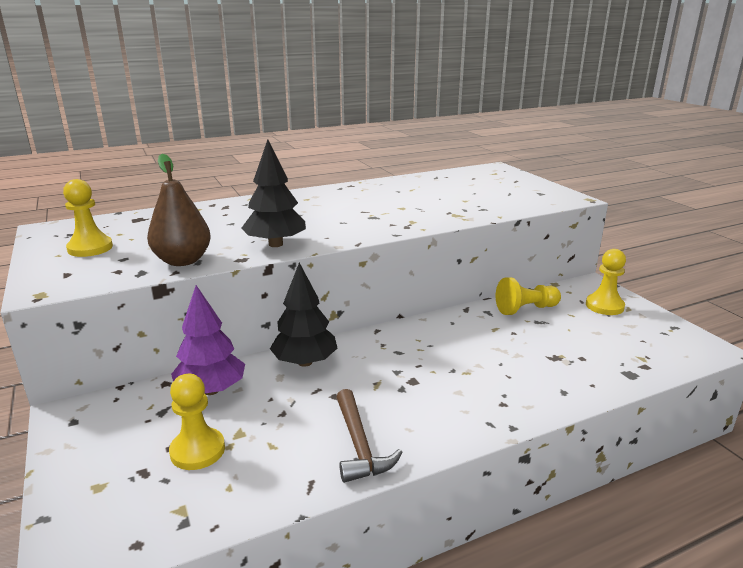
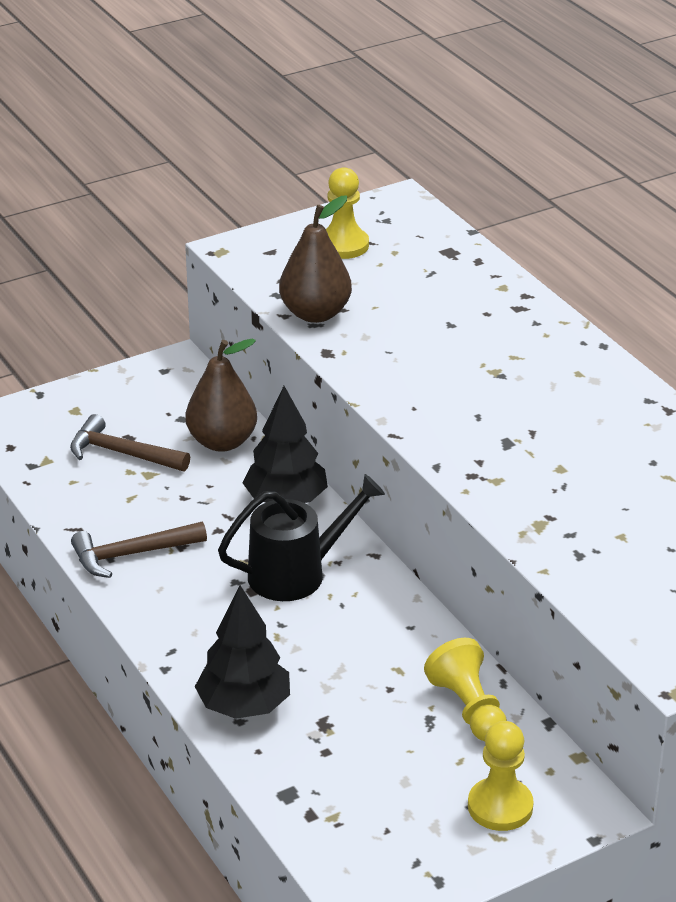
camera: 85 degrees right, 10 degrees up
yellow pawn [169,374,225,470] -> brown hammer [70,414,190,471]
purple tree [171,285,245,395] -> brown pear [186,338,257,452]
black tree [242,139,306,247] -> black tree moved to [195,585,290,719]
none -> black watering can [218,474,385,601]

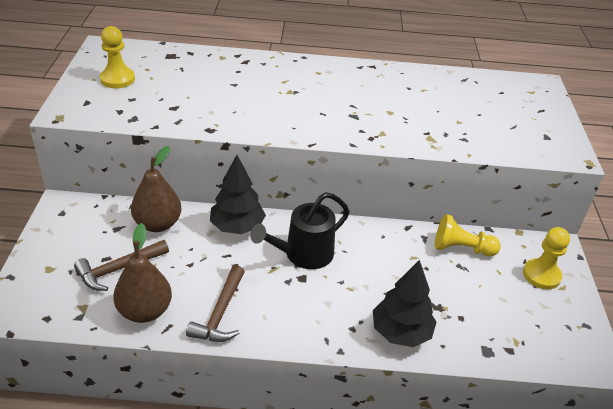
camera: 60 degrees left, 5 degrees up
black watering can [218,474,385,601] -> black watering can turned 135 degrees counterclockwise [250,192,350,269]
brown pear [279,196,352,323] -> brown pear moved to [113,223,172,323]

